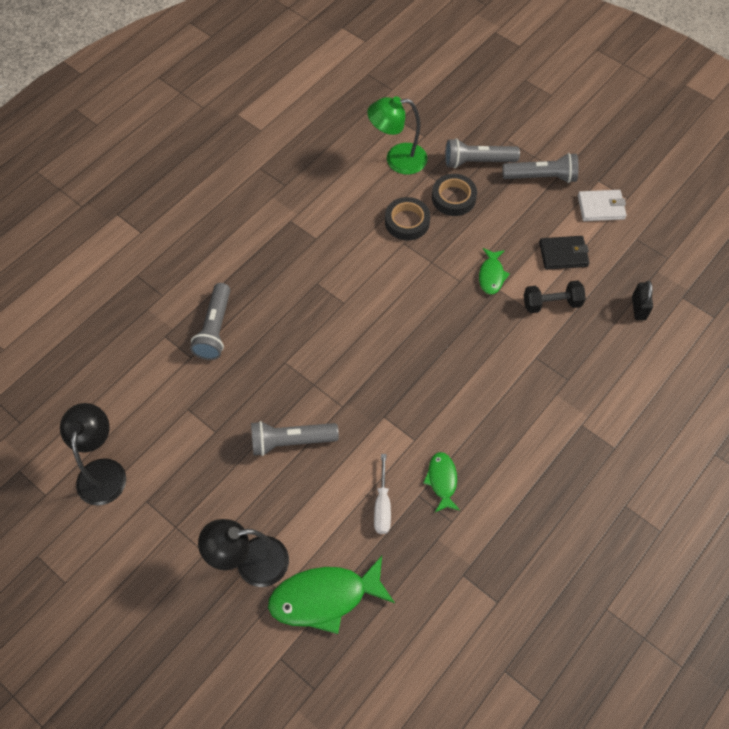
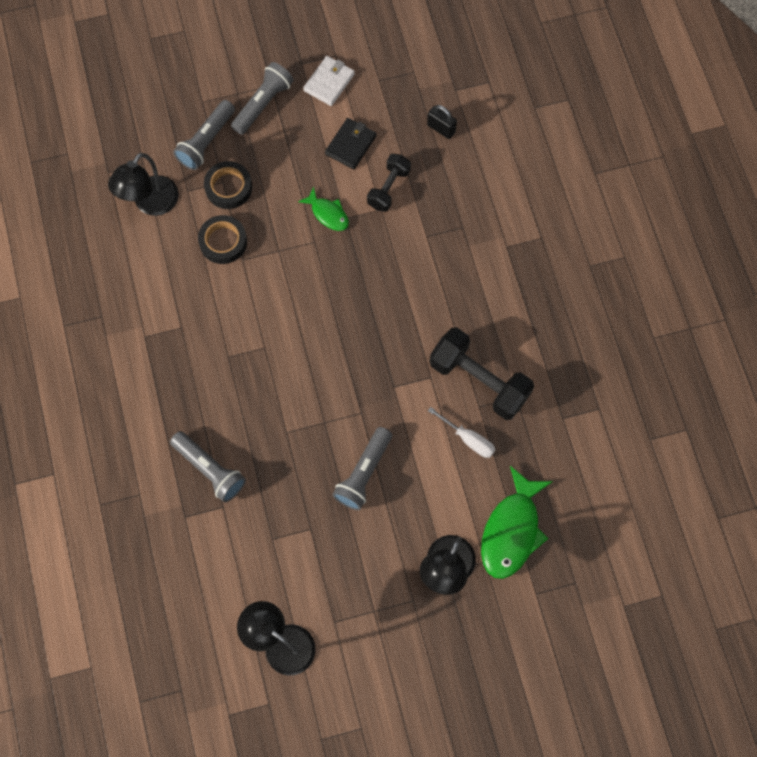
camera: 55 degrees left, 10 degrees up
green lamp [367,96,427,175] -> black lamp [108,153,179,216]
green fish [423,452,460,512] -> black dumbbell [430,327,534,420]

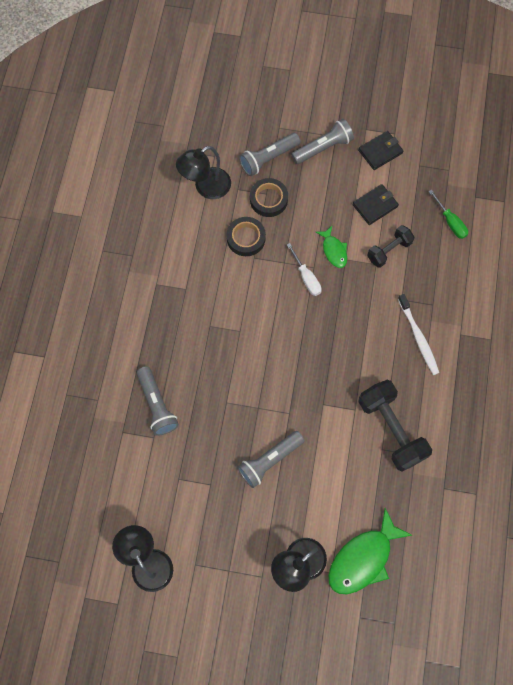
camera: 25 degrees right, 0 degrees up
white wallet [303,56,355,106] -> black wallet [358,131,403,170]
black padlock [427,105,457,139] -> green screwdriver [428,190,468,239]
white screwdriver [428,407,495,458] -> white screwdriver moved to [287,243,322,296]
none -> white toothbrush [398,294,439,375]

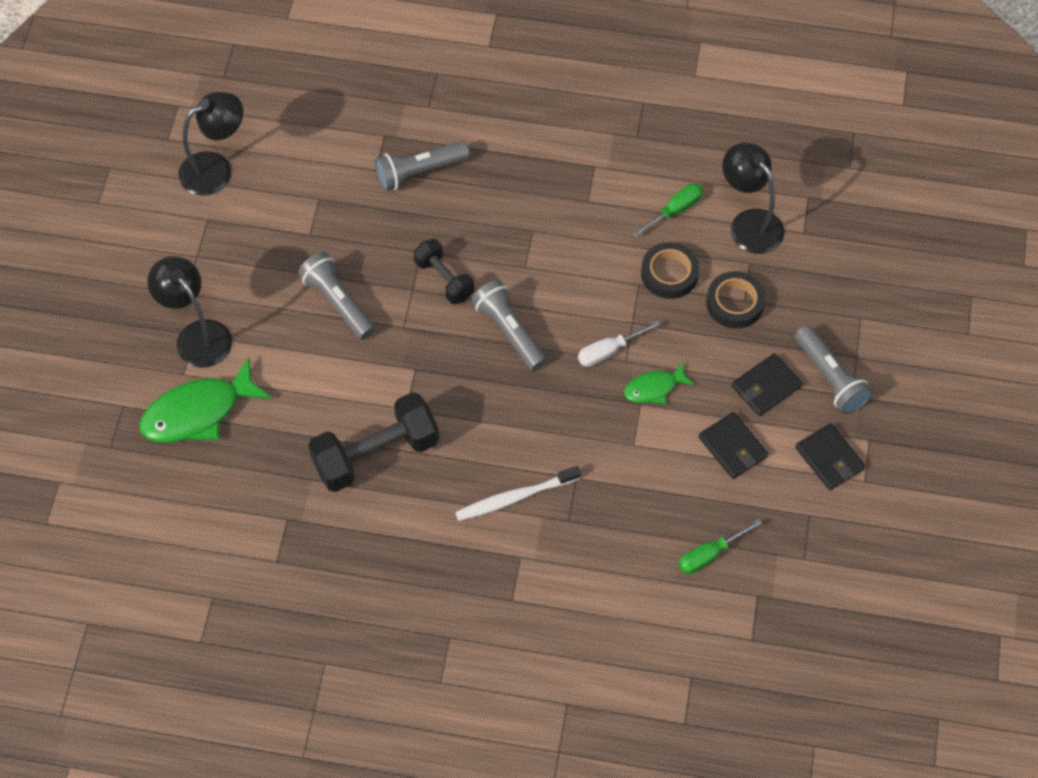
camera: 90 degrees right, 10 degrees down
grey flashlight [239,133,300,176] -> grey flashlight moved to [471,280,547,371]
green fish [328,508,412,594] -> green fish turned 75 degrees counterclockwise [139,357,272,442]
black dumbbell [367,225,414,268] -> black dumbbell moved to [414,239,474,304]
none -> green screwdriver [633,183,703,237]
none -> black wallet [732,353,803,416]

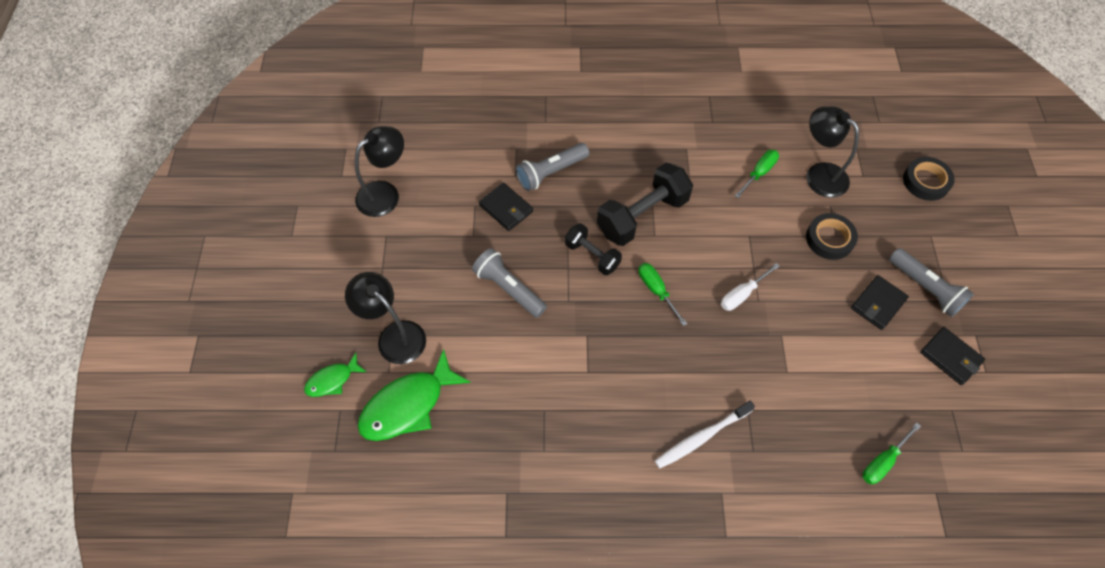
camera: 10 degrees left, 0 degrees up
black dumbbell [308,392,439,492] -> black dumbbell moved to [597,162,693,246]
grey flashlight [471,280,547,371] -> green screwdriver [638,263,687,326]
green fish [624,362,694,404] -> green fish moved to [304,353,367,397]
black tape [641,242,699,299] -> black tape moved to [903,157,955,201]
black wallet [699,412,768,479] -> black wallet moved to [479,182,533,231]

